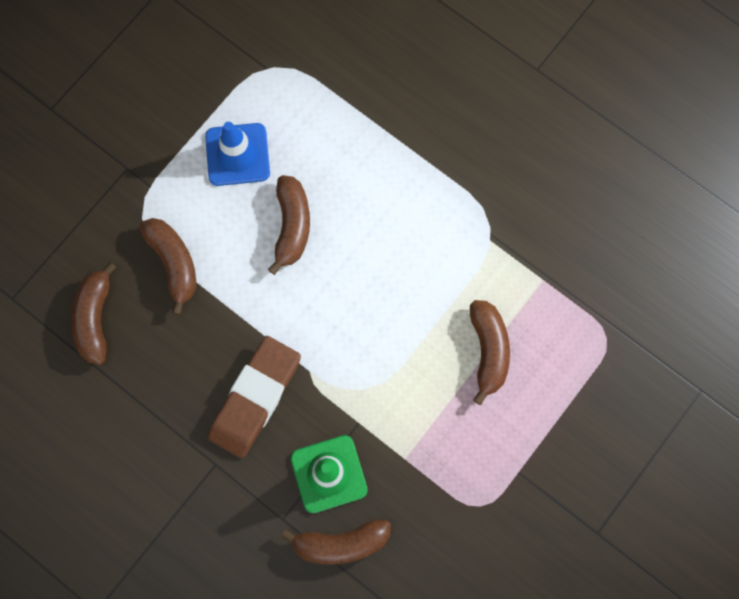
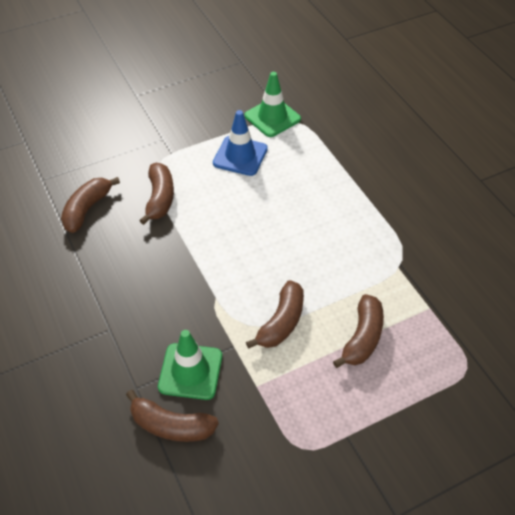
camera: 25 degrees right, 25 degrees down
brown eraser [208,336,301,458] -> none
brown banana [268,175,310,275] -> brown banana moved to [246,280,304,349]
none -> green traffic cone [245,72,301,137]

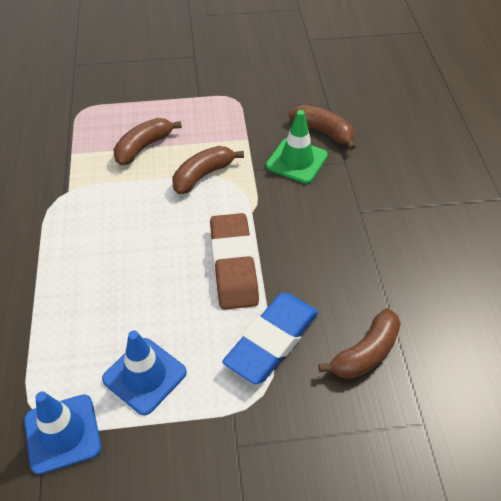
camera: 160 degrees left, 0 degrees up
brown banana [139,163,174,225] -> blue eraser [222,293,318,384]
green traffic cone [245,72,301,137] -> blue traffic cone [24,392,101,475]
none -> brown eraser [210,213,259,310]

